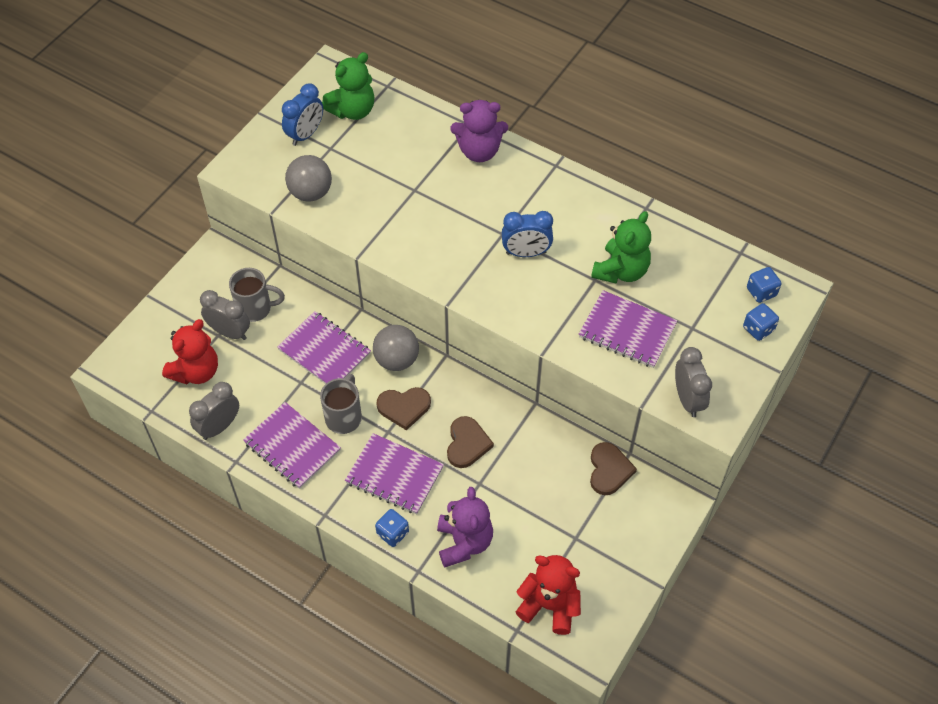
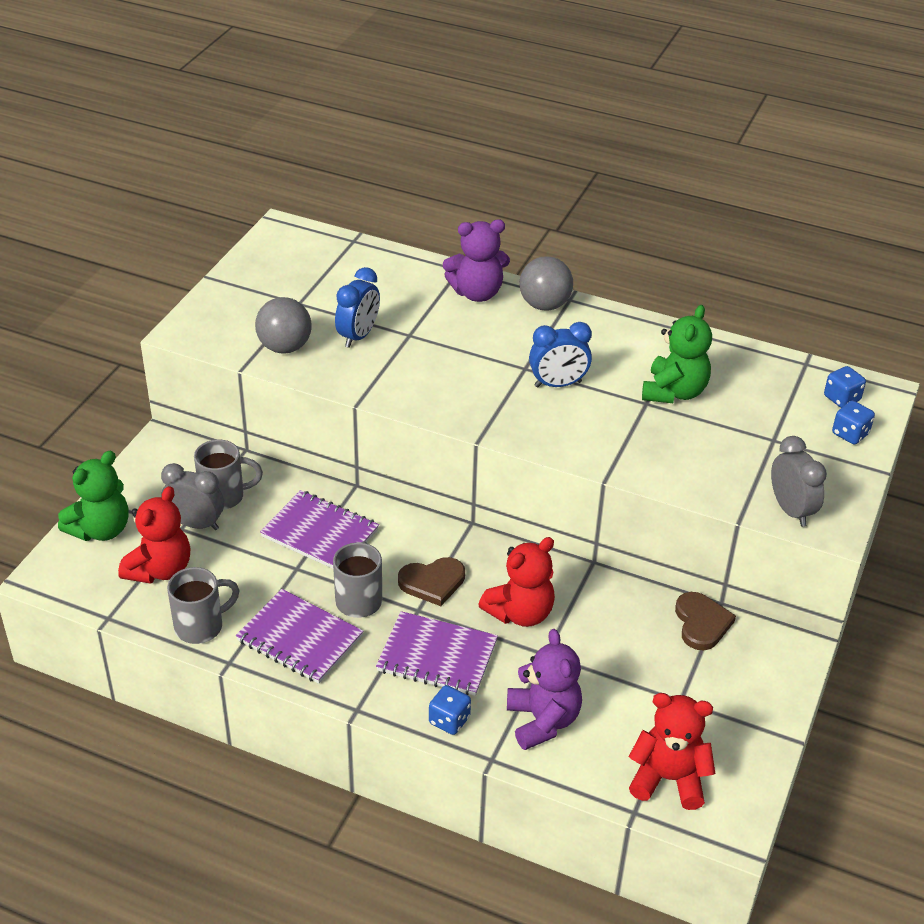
camera: 10 degrees left, 15 degrees down
grey clock [189,382,239,440] -> grey mug [167,567,239,644]
blue clock [282,83,323,146] -> blue clock moved to [335,267,380,348]
green teddy bear [322,52,375,120] -> green teddy bear moved to [58,451,129,541]
grey ball [373,325,419,371] -> grey ball moved to [519,256,573,311]
brown heart [447,416,494,468] -> red teddy bear [478,537,555,627]
purple notebook [579,290,677,368] -> none

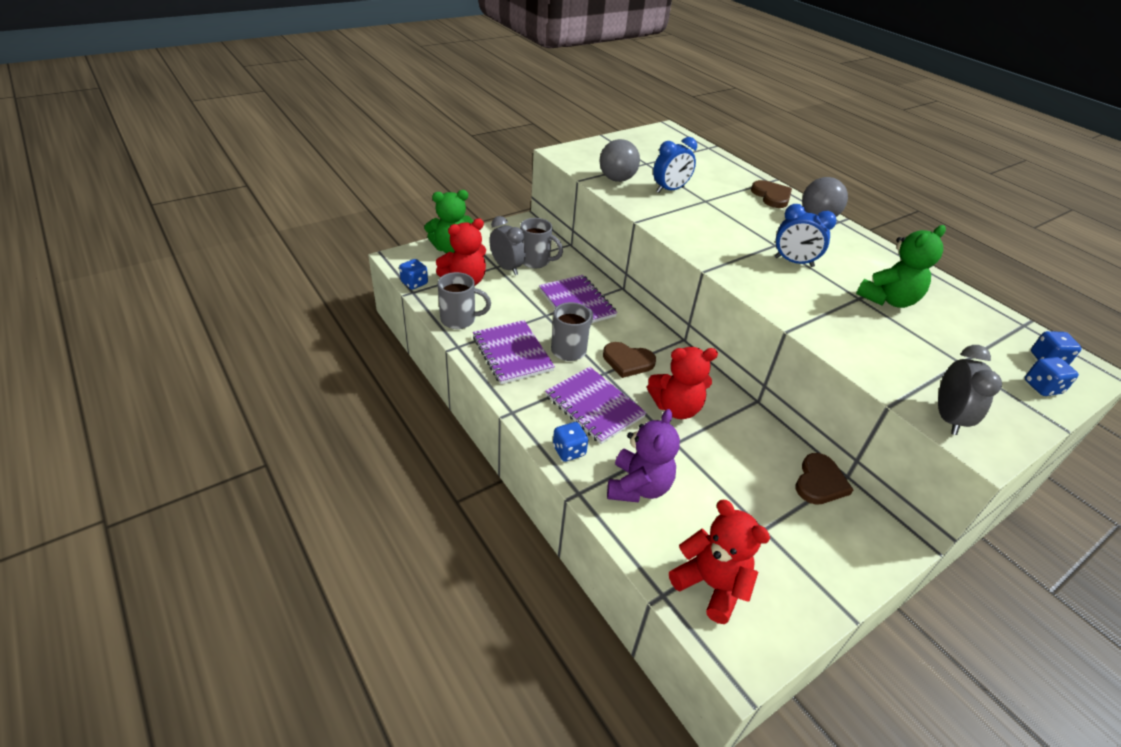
camera: 30 degrees right, 0 degrees up
purple teddy bear [443,219,510,302] -> brown heart [751,180,792,208]
none -> blue dice [399,259,428,290]

